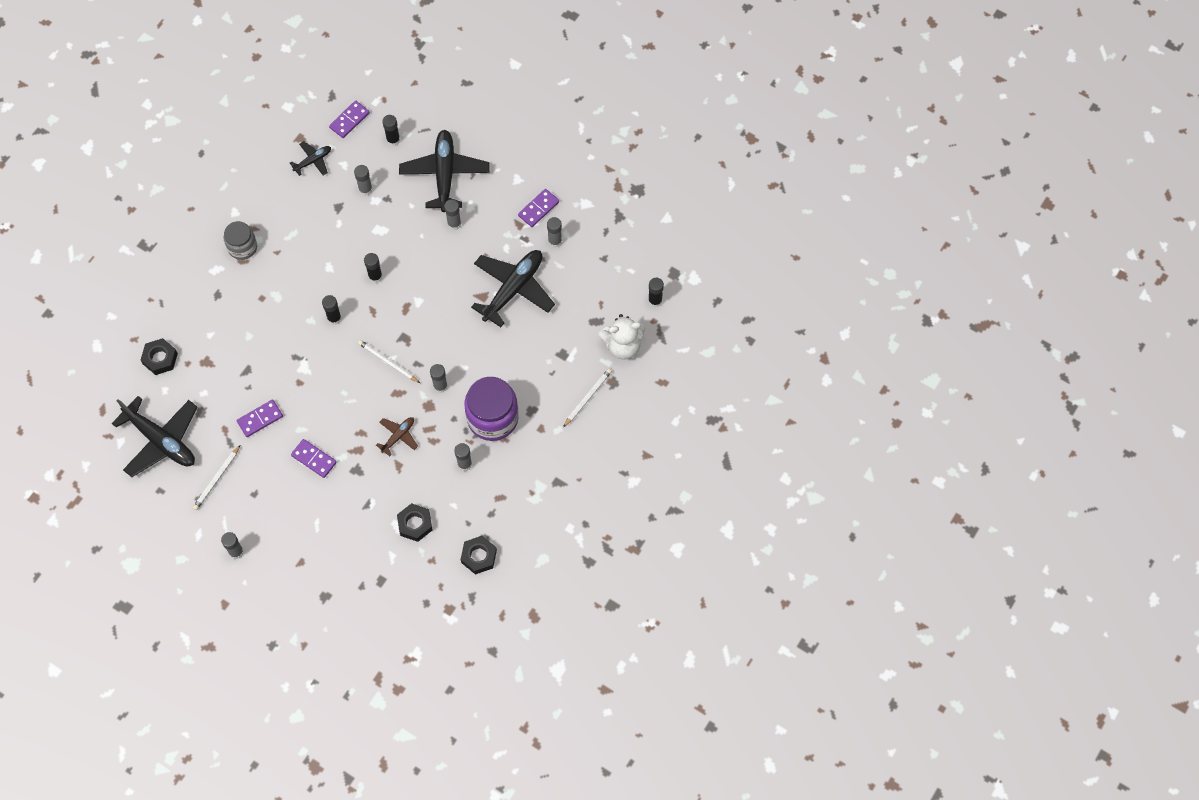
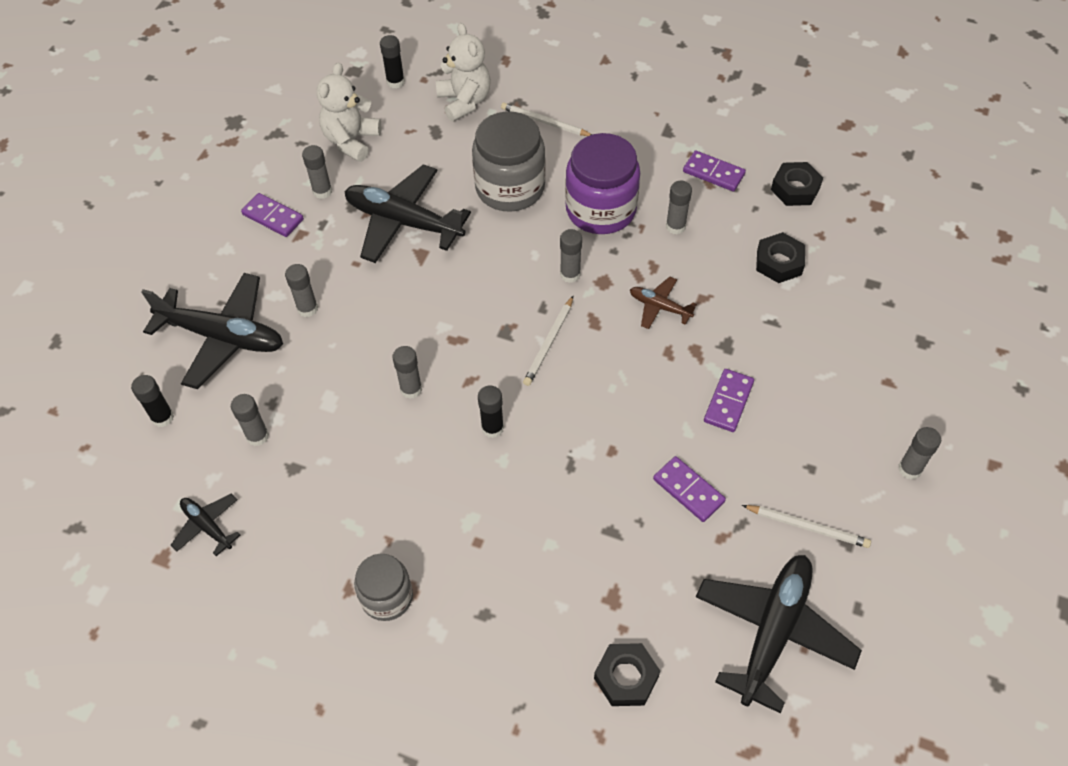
camera: 100 degrees left, 10 degrees down
purple domino [329,100,370,138] -> purple domino moved to [683,150,746,191]
black glue stick [364,253,382,283] -> grey glue stick [392,346,422,399]
black plane [399,130,489,212] -> black plane turned 150 degrees counterclockwise [142,273,283,389]
none -> white teddy bear [317,62,382,162]
none -> grey jar [472,111,546,212]

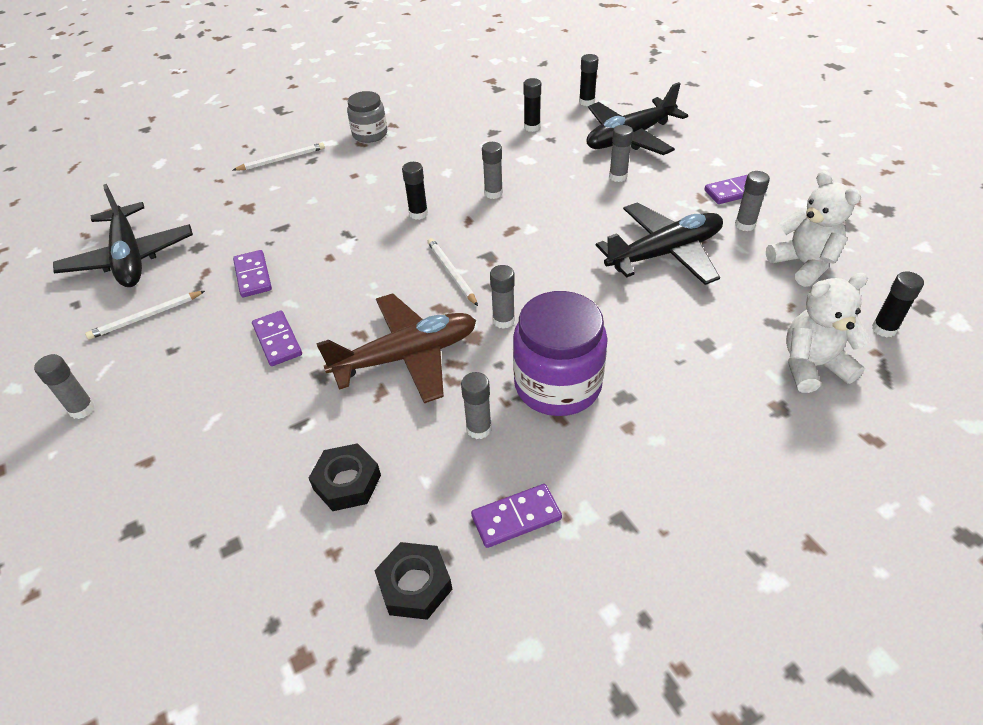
camera: 130 degrees right, 10 degrees down
black plane [171,493,240,556] -> none
grey glue stick [231,394,269,446] -> black glue stick [523,78,541,132]
white teddy bear [436,23,491,122] -> white teddy bear turned 150 degrees clockwise [786,273,870,393]
grey jar [472,111,546,212] -> none
white pencil [501,103,592,136] -> white pencil moved to [233,143,325,171]
black nut [594,643,660,706] -> none
brown plane [630,277,697,329] -> brown plane [316,293,476,403], size x2.03
purple domino [653,456,726,522] -> purple domino turned 75 degrees clockwise [233,250,272,297]

